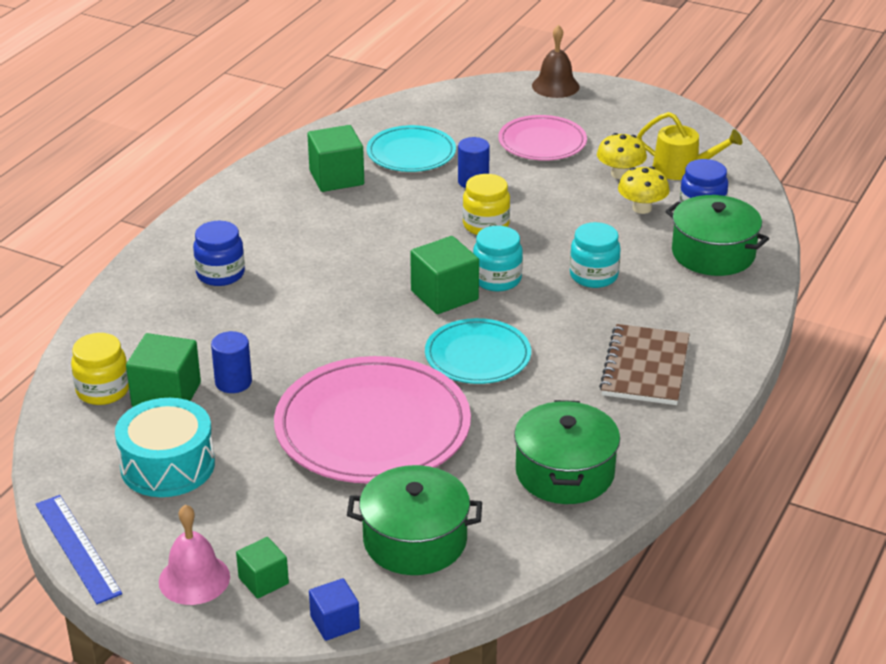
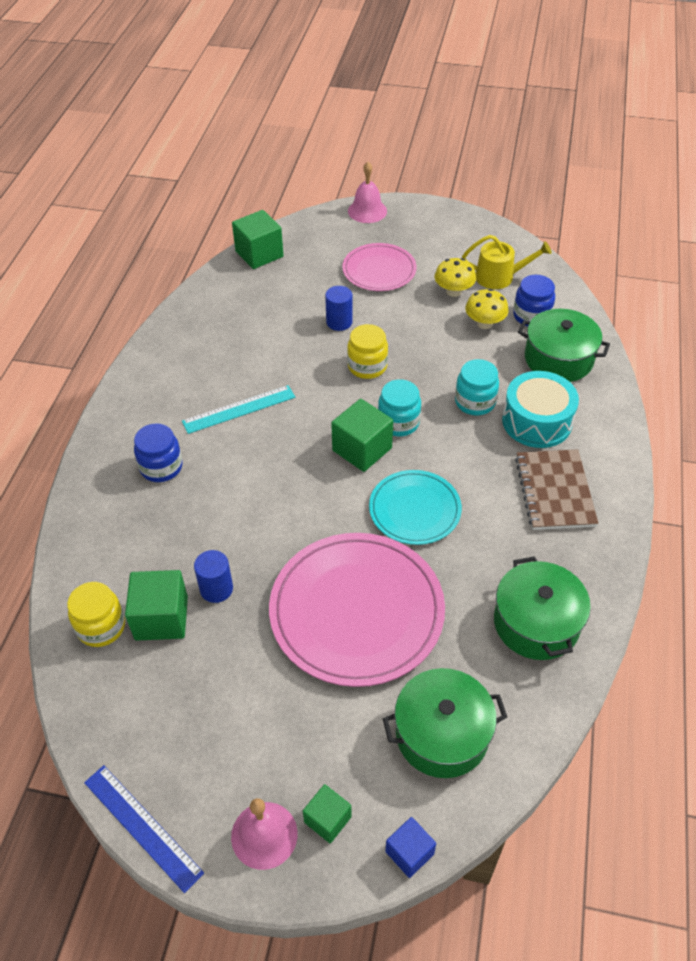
camera: 15 degrees left, 15 degrees up
turquoise drum [115,398,215,497] -> turquoise drum moved to [502,371,579,448]
green cube [307,125,364,192] -> green cube moved to [232,210,284,269]
turquoise plate [367,125,456,172] -> none
brown bell [532,25,580,98] -> pink bell [348,162,387,223]
none -> turquoise ruler [182,385,295,434]

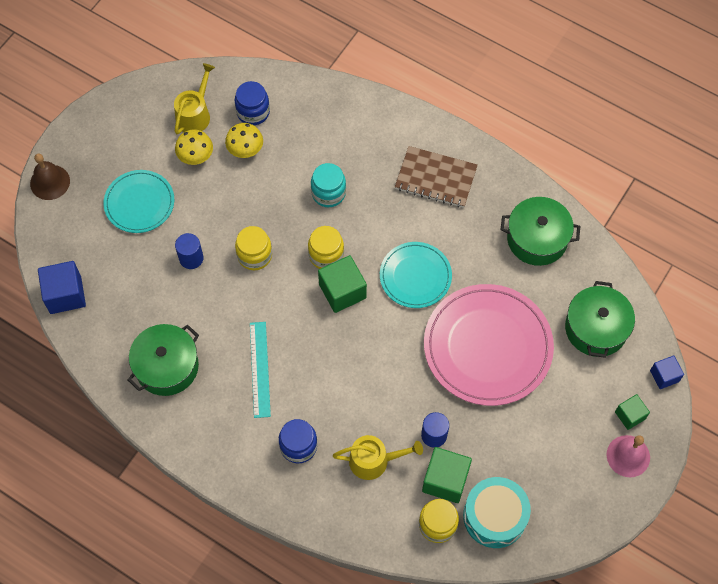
camera: 70 degrees left, 15 degrees up
blue ruler [84,765,204,893] -> none
green cube [232,210,284,269] -> blue cube [38,261,86,314]
pink plate [342,243,416,291] -> turquoise plate [104,170,174,233]
pink bell [348,162,387,223] -> brown bell [30,153,70,200]
turquoise jar [378,379,421,436] -> yellow jar [308,226,344,269]
turquoise drum [502,371,579,448] -> turquoise drum moved to [463,477,531,548]
green pot [518,309,610,382] -> green pot moved to [128,324,199,396]
none -> yellow watering can [333,435,423,480]

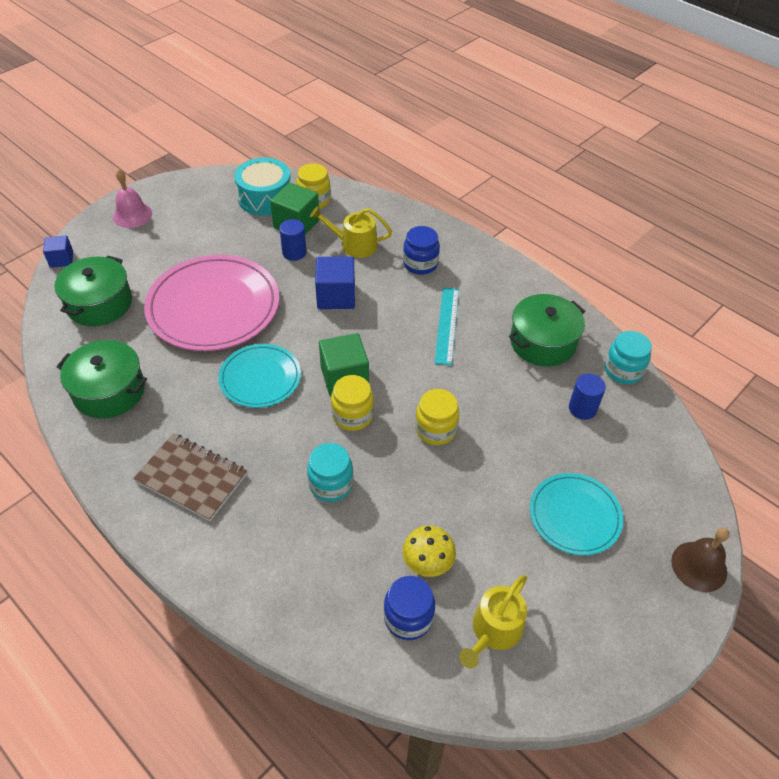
camera: 170 degrees left, 15 degrees down
blue cube [38,261,86,314] -> blue cube moved to [315,256,355,309]
yellow mushroom [175,130,213,165] -> none
blue cylinder [175,233,204,269] -> blue cylinder moved to [569,374,606,420]
green cube [615,394,650,430] -> none
none -> turquoise jar [605,331,652,384]

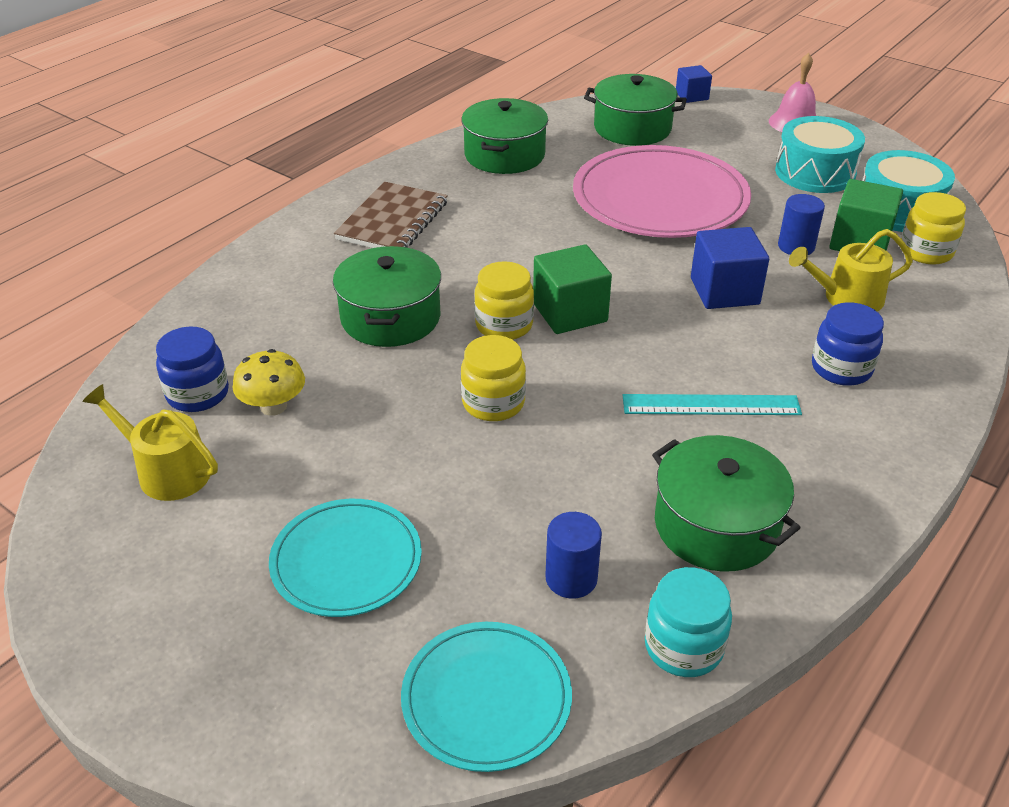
camera: 85 degrees right, 10 degrees down
turquoise plate [218,344,301,408] -> turquoise plate moved to [401,622,572,772]
turquoise jar [307,443,353,502] -> green pot [333,246,441,347]
yellow watering can [310,206,392,258] -> yellow watering can turned 105 degrees counterclockwise [789,229,913,311]
brown bell [671,528,730,592] -> none
none -> turquoise drum [775,116,865,193]

